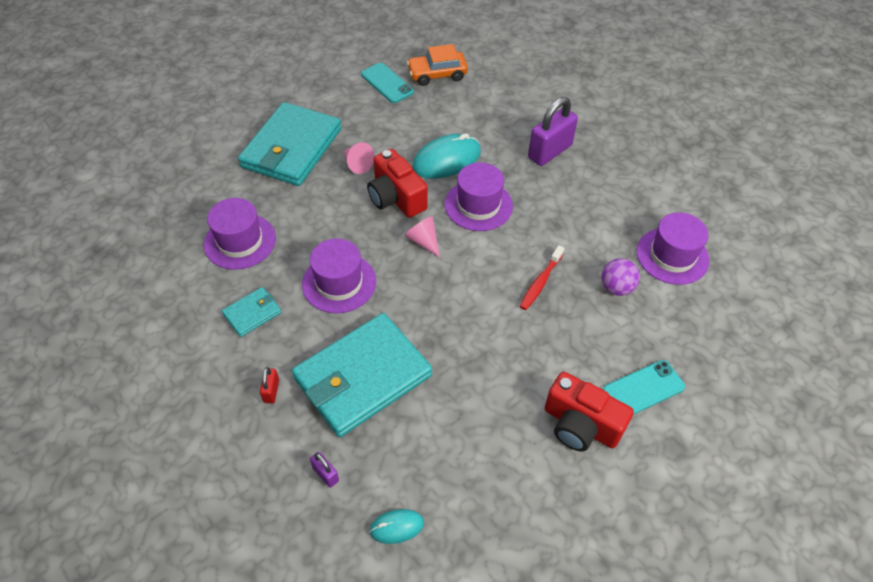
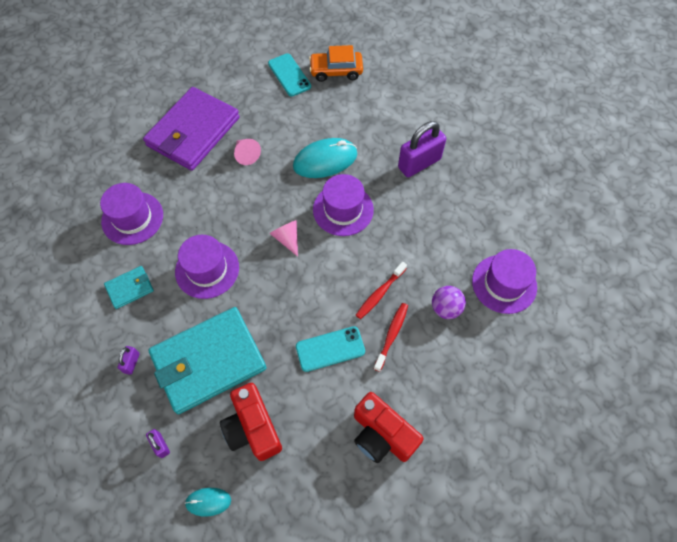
camera: 10 degrees right, 10 degrees up
turquoise wallet [238,102,341,186] -> purple wallet [143,87,240,171]
red padlock [260,367,279,403] -> purple padlock [118,346,140,375]
red camera [367,149,428,218] -> red camera moved to [220,383,282,461]
turquoise phone [602,360,685,415] -> turquoise phone moved to [296,326,365,372]
none -> red toothbrush [374,303,408,372]

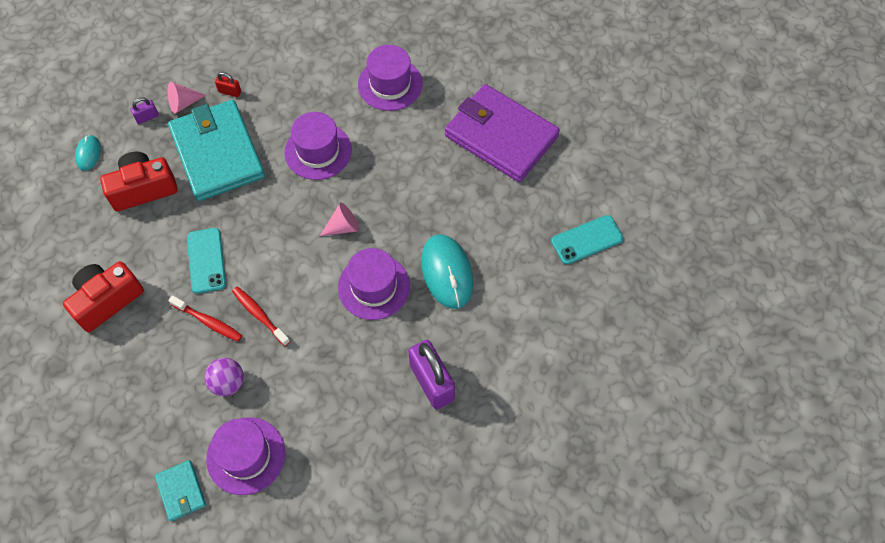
camera: 95 degrees right, 0 degrees up
turquoise wallet [104,266,154,309] -> turquoise wallet moved to [155,460,206,521]
purple padlock [118,346,140,375] -> red padlock [215,72,241,97]
pink cone [234,139,261,165] -> pink cone moved to [167,82,206,114]
orange car [309,45,363,82] -> none

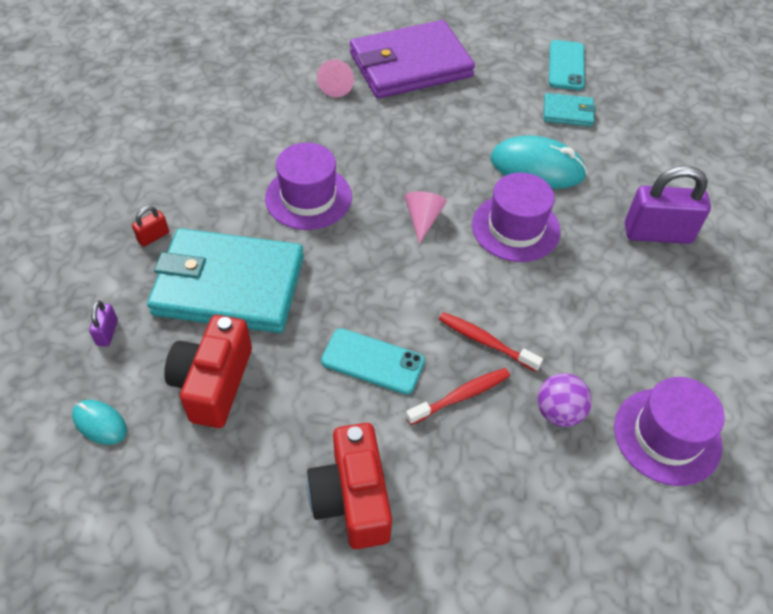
camera: 60 degrees left, 10 degrees down
turquoise wallet [155,460,206,521] -> turquoise wallet moved to [544,93,596,127]
pink cone [167,82,206,114] -> pink cone moved to [317,59,354,97]
red toothbrush [232,287,290,346] -> red toothbrush turned 45 degrees clockwise [439,312,543,372]
purple hat [358,45,423,111] -> none

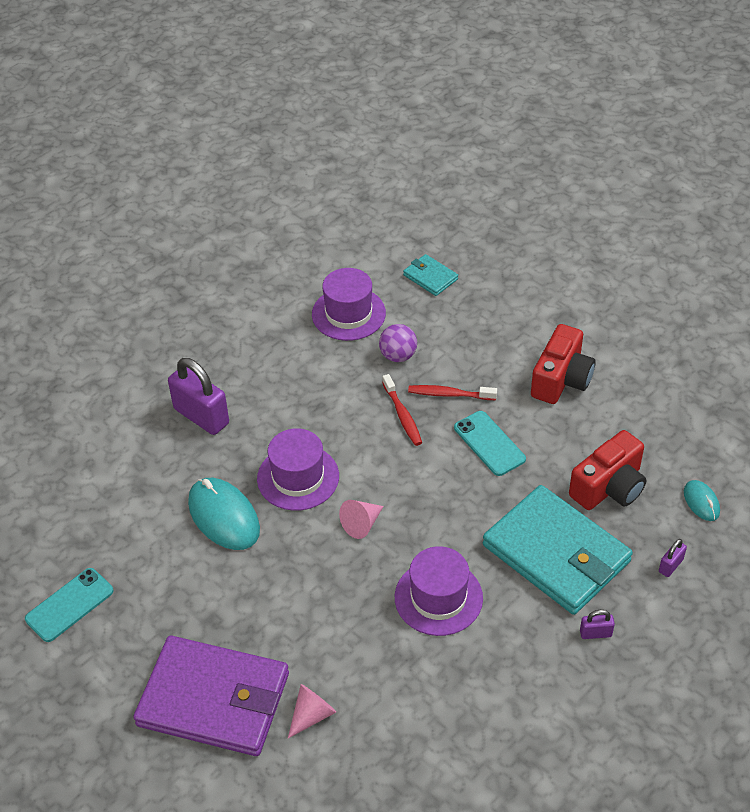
camera: 140 degrees left, 5 degrees down
red padlock [132,206,169,247] -> purple padlock [580,610,615,639]
turquoise wallet [544,93,596,127] -> turquoise wallet moved to [403,254,458,296]

